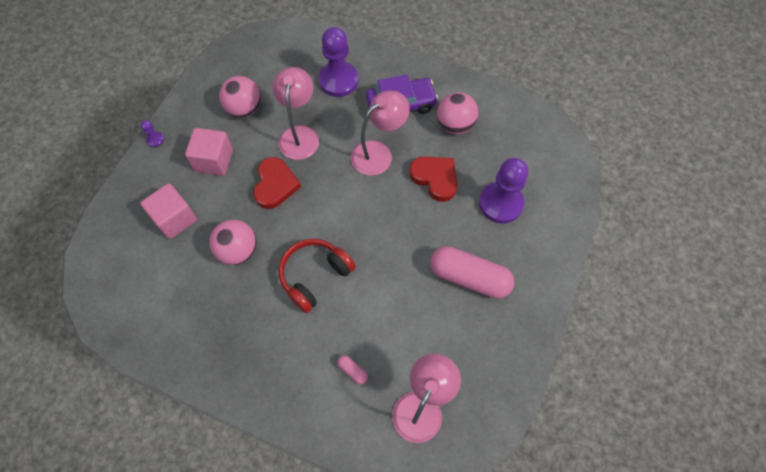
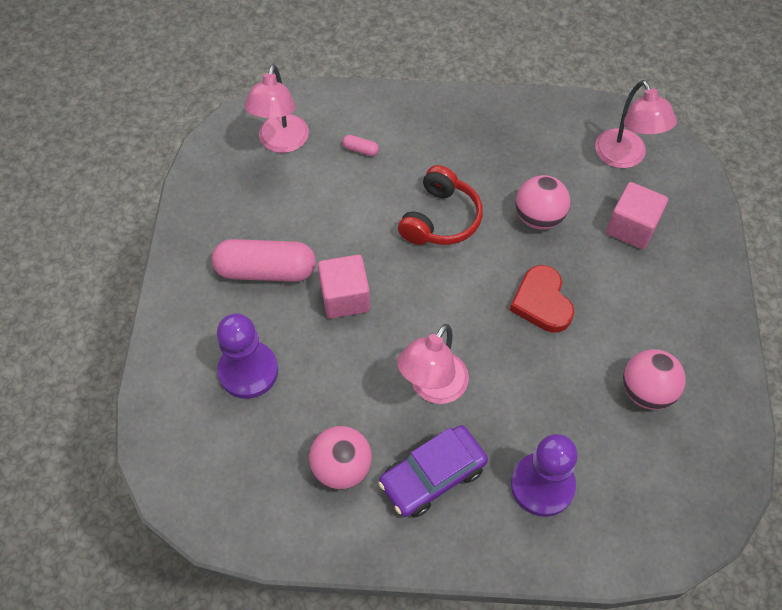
camera: 160 degrees right, 5 degrees down
purple pawn [141,120,164,147] -> none
pink cube [185,128,233,176] -> pink cube moved to [318,255,370,319]
pink lamp [272,67,319,160] -> pink lamp moved to [595,80,677,168]
red heart [409,156,458,202] -> none

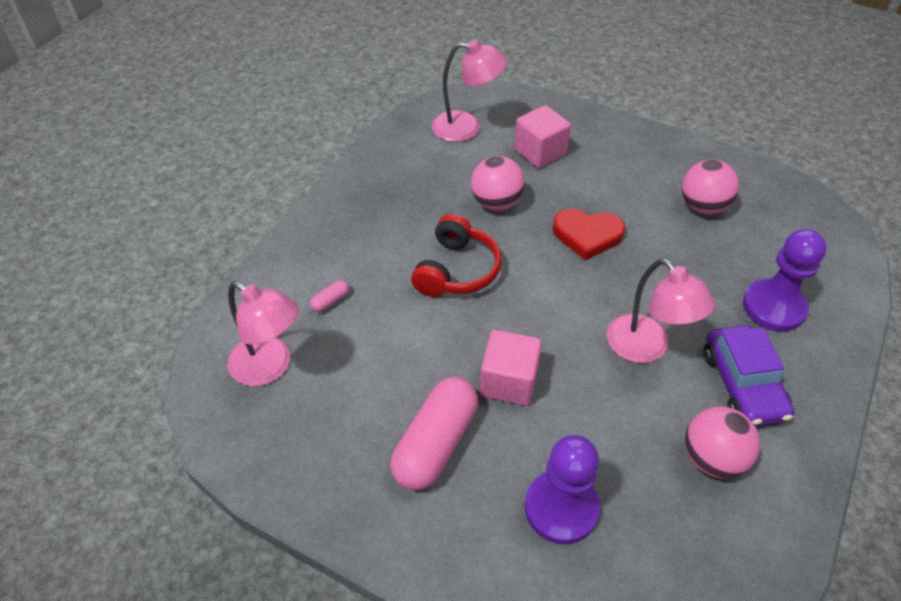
camera: 65 degrees left, 10 degrees down
red headphones [398,165,483,245] -> red headphones turned 60 degrees clockwise [411,214,502,297]

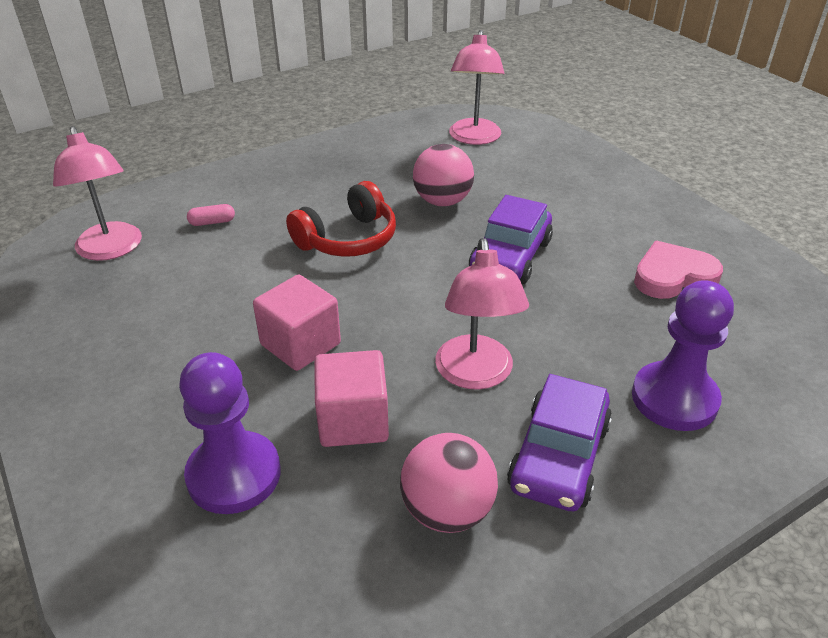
camera: 30 degrees right, 10 degrees down
pink capsule [390,377,478,490] -> none
pink lamp [432,40,507,142] -> pink lamp turned 60 degrees clockwise [449,30,504,145]
pink cube [514,105,571,168] -> pink cube moved to [314,350,389,447]
red heart [553,209,625,261] -> purple car [469,195,553,284]
pink ball [682,160,739,214] -> pink heart [634,241,723,299]

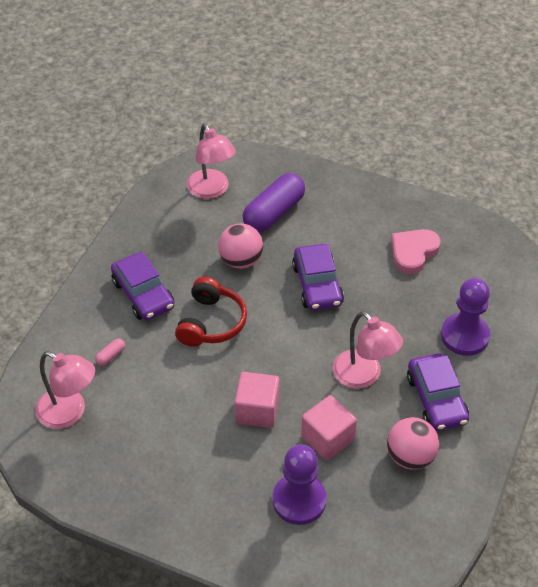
camera: 35 degrees left, 10 degrees up
none -> purple car [111,252,174,320]
none -> purple capsule [243,173,305,232]

